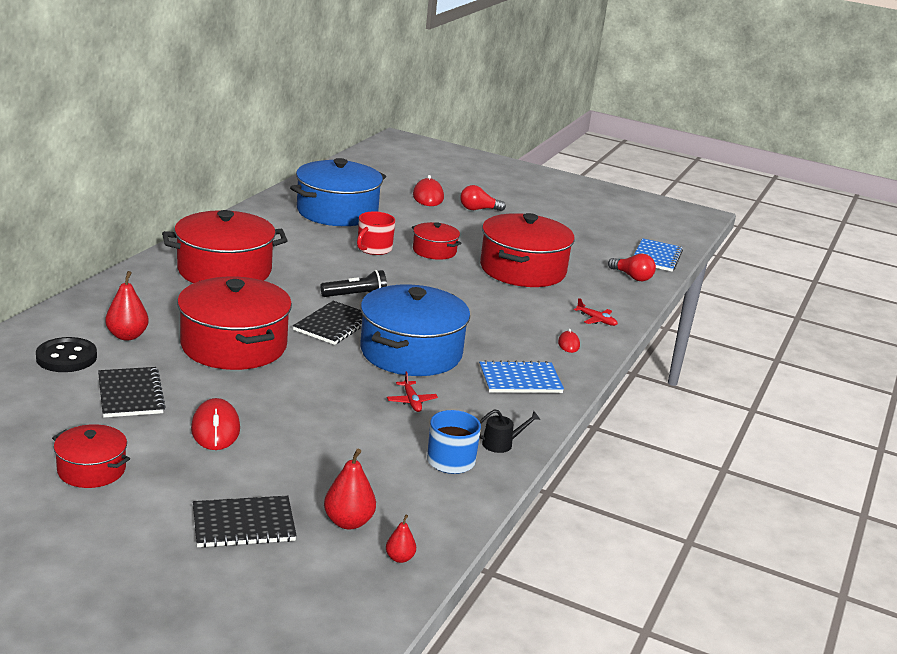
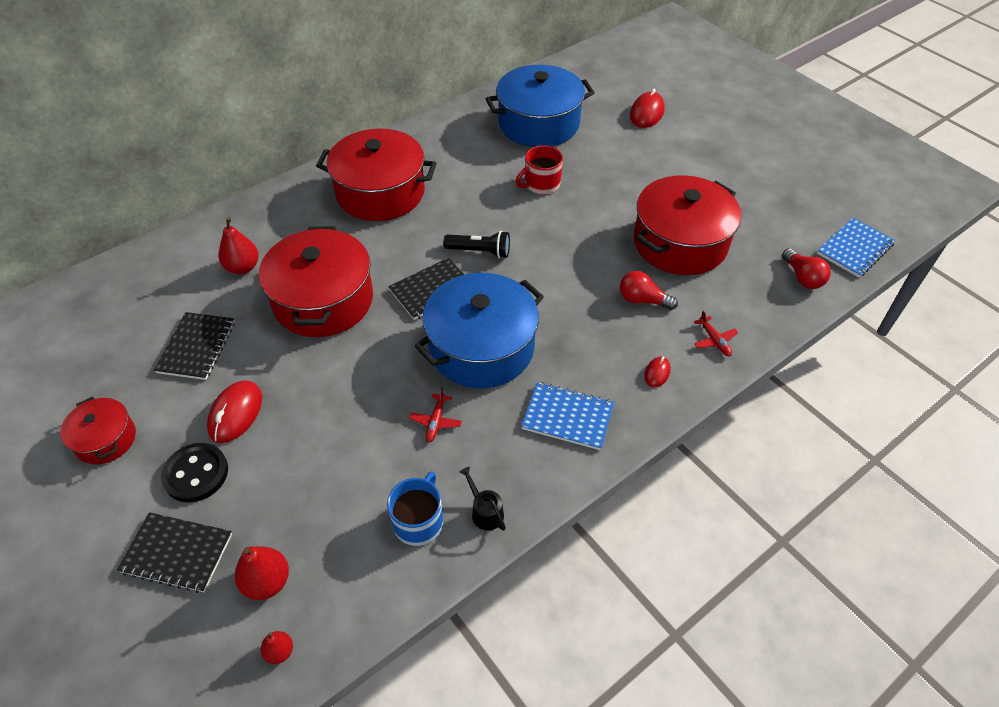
camera: 30 degrees right, 25 degrees up
black button [36,337,97,372] -> black button moved to [161,443,228,503]
red pot [412,222,462,260] -> none
red light bulb [460,185,506,211] -> red light bulb moved to [620,271,678,310]
black watering can [479,409,540,453] -> black watering can turned 135 degrees counterclockwise [459,467,506,531]

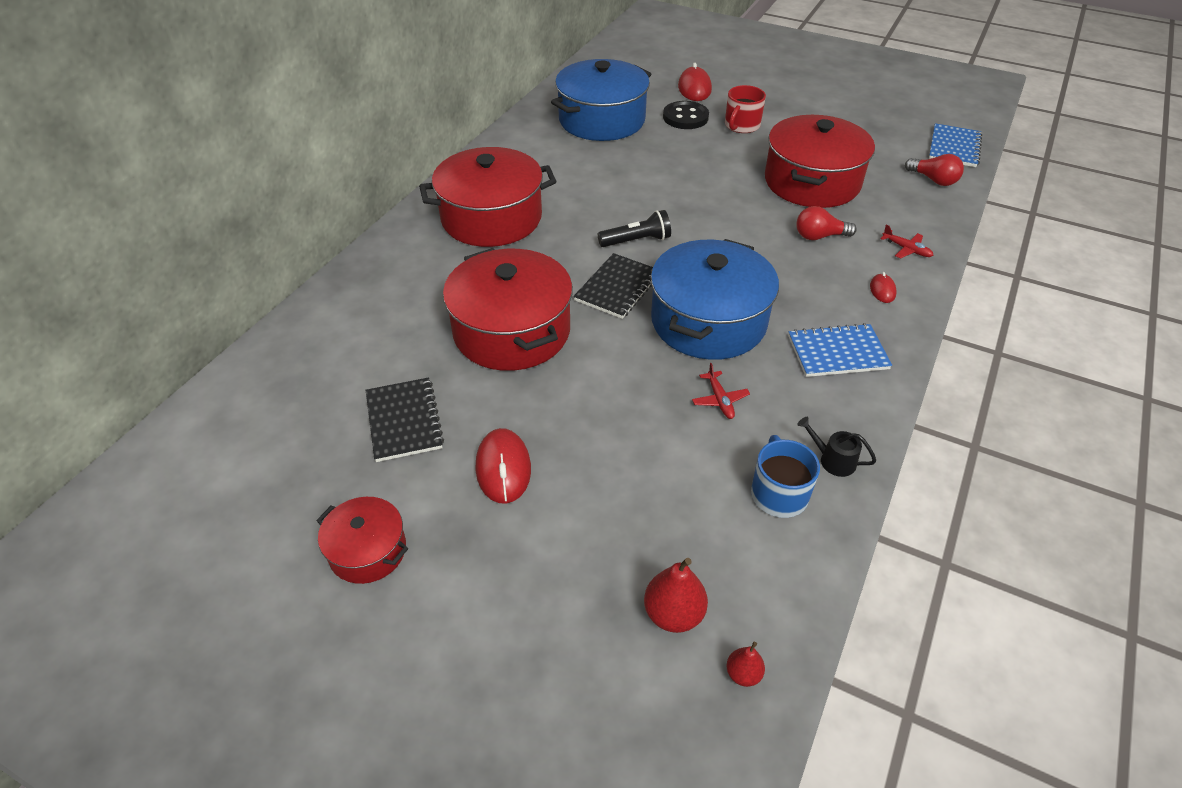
camera: 25 degrees left, 5 degrees down
black notebook [117,512,232,593] -> none
black button [161,443,228,503] -> black button moved to [663,101,709,129]
red pear [218,217,259,274] -> none
red mug [516,145,563,194] -> red mug moved to [725,85,766,133]

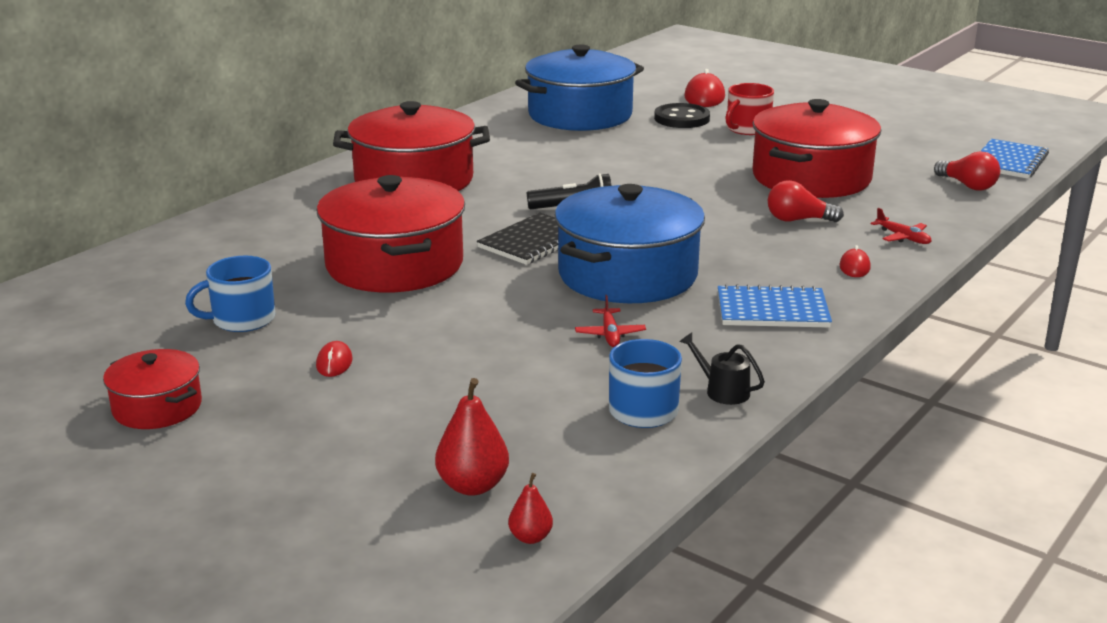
camera: 10 degrees right, 20 degrees down
black notebook [366,378,444,462] -> blue mug [185,256,275,332]
red mouse [475,428,531,504] -> red mouse [316,341,353,377], size x0.55

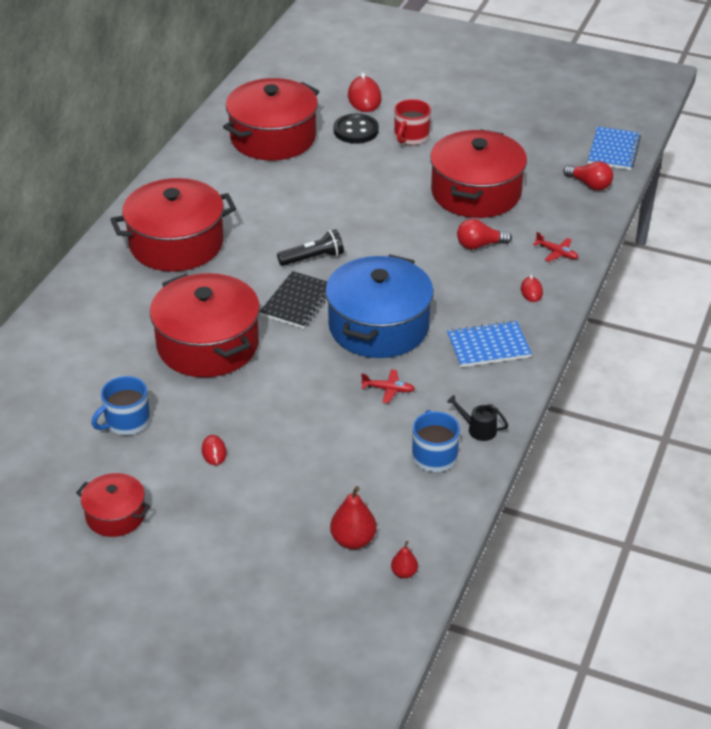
camera: 15 degrees left, 15 degrees up
blue pot [515,45,644,131] -> red pot [223,78,319,161]
red plane [575,295,646,347] -> red plane turned 60 degrees counterclockwise [361,369,415,403]

